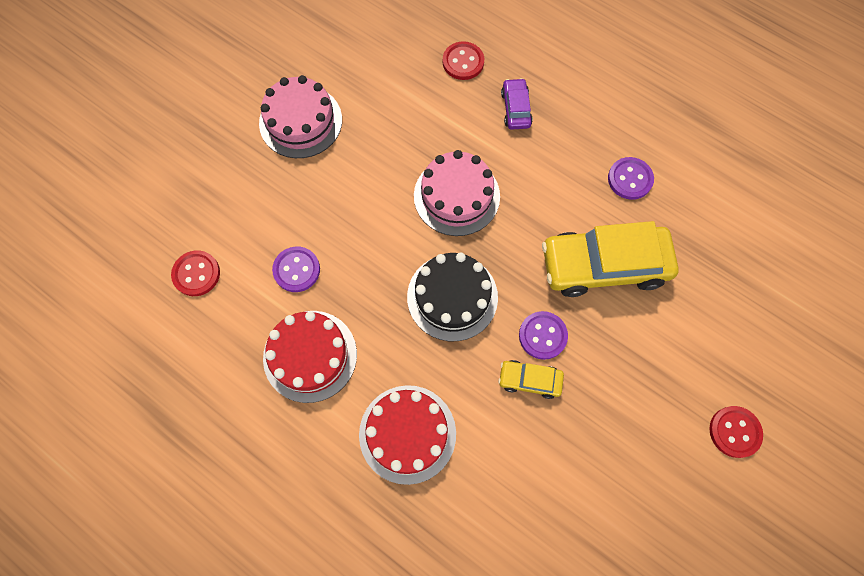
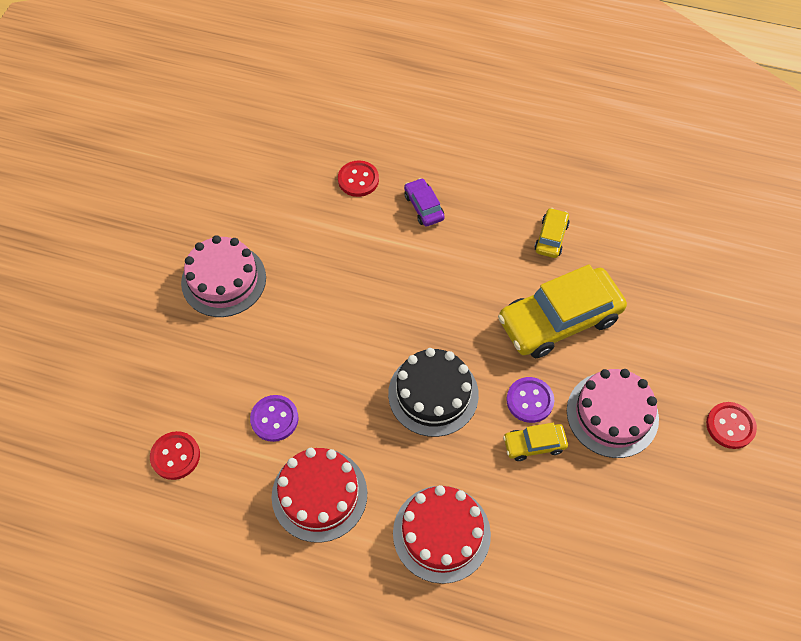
camera: 20 degrees left, 10 degrees down
pink cake [414,150,500,236] -> pink cake moved to [567,369,659,458]
purple button [608,157,654,200] -> yellow car [534,208,569,258]

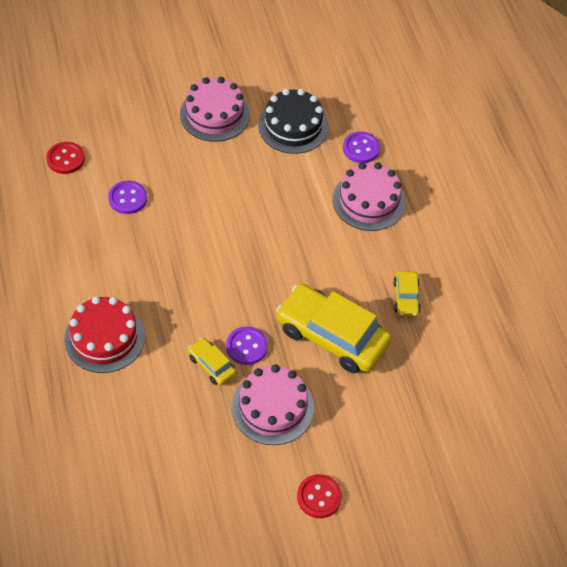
camera: 55 degrees right, 5 degrees down
red cake [271,448,367,543] -> none
red button [338,161,379,197] -> purple button [343,132,380,163]
black cake [388,348,479,437] -> black cake moved to [258,89,329,154]
purple car [404,178,445,226] -> pink cake [333,162,406,231]
yellow car [534,208,569,258] -> yellow car turned 105 degrees clockwise [393,271,421,316]

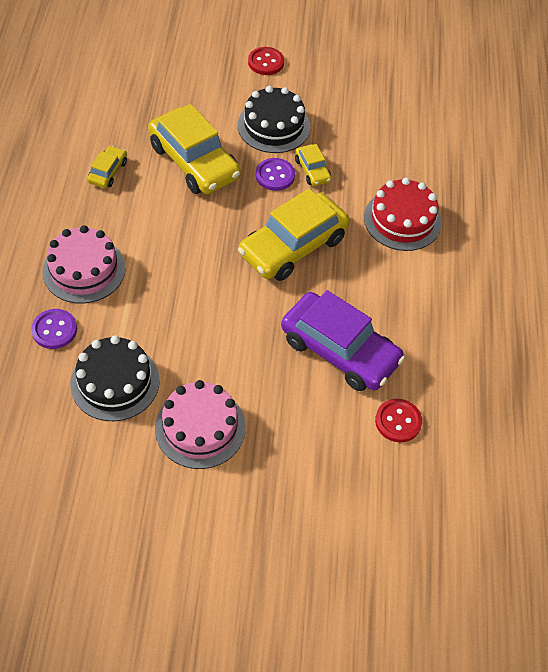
camera: 160 degrees left, 0 degrees up
purple button [108,181,147,214] -> purple car [281,290,405,391]
pink cake [232,364,314,445] -> black cake [238,86,310,153]
none -> yellow car [238,188,350,281]

